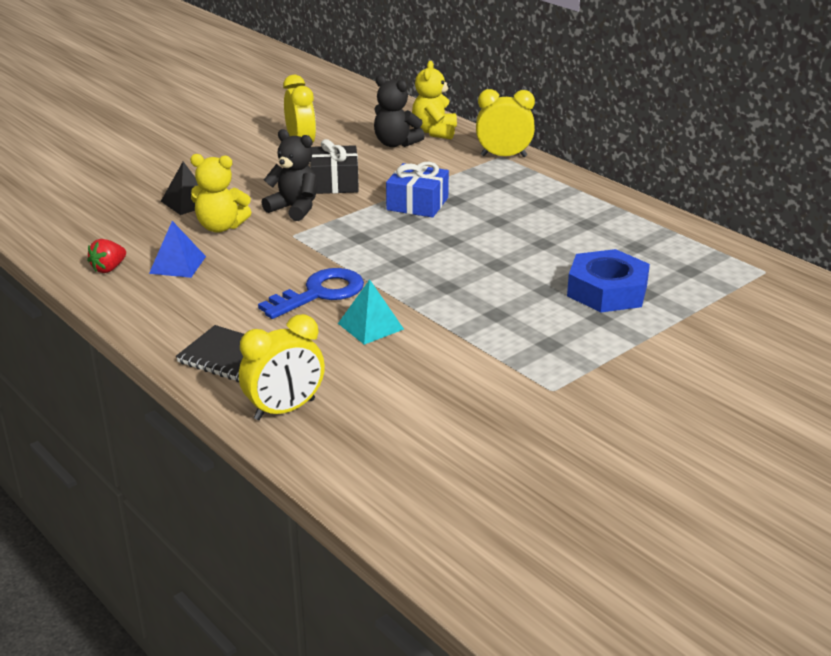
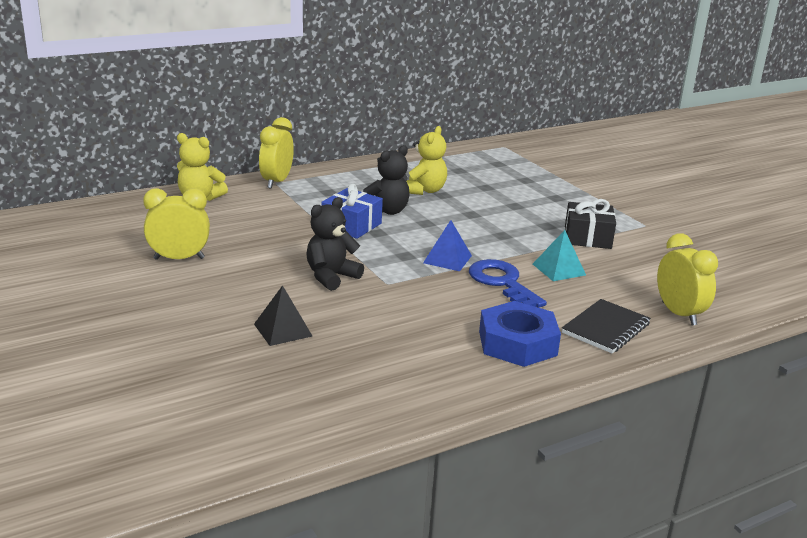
camera: 80 degrees left, 5 degrees down
red strawberry [87,239,126,273] -> none
blue pyramid [149,221,206,278] -> blue pyramid moved to [423,220,472,271]
yellow teddy bear [190,154,251,233] -> yellow teddy bear moved to [406,126,447,195]
black gift [310,139,359,194] -> black gift moved to [565,199,616,249]
black teddy bear [374,75,425,147] -> black teddy bear moved to [363,145,410,215]
blue nut [567,249,650,312] -> blue nut moved to [479,301,561,367]

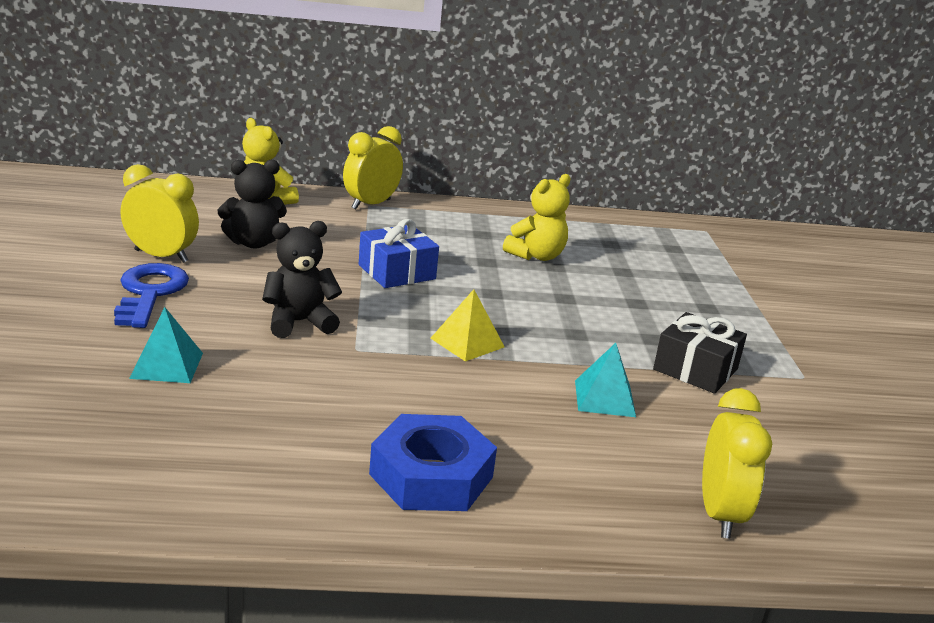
camera: 25 degrees right, 0 degrees up
black pyramid [254,285,312,346] -> turquoise pyramid [129,307,203,383]
black teddy bear [363,145,410,215] -> black teddy bear moved to [218,159,287,248]
blue pyramid [423,220,472,271] -> yellow pyramid [430,289,505,362]
blue key [469,259,547,308] -> blue key moved to [114,263,189,328]
black notebook [562,299,651,354] -> none

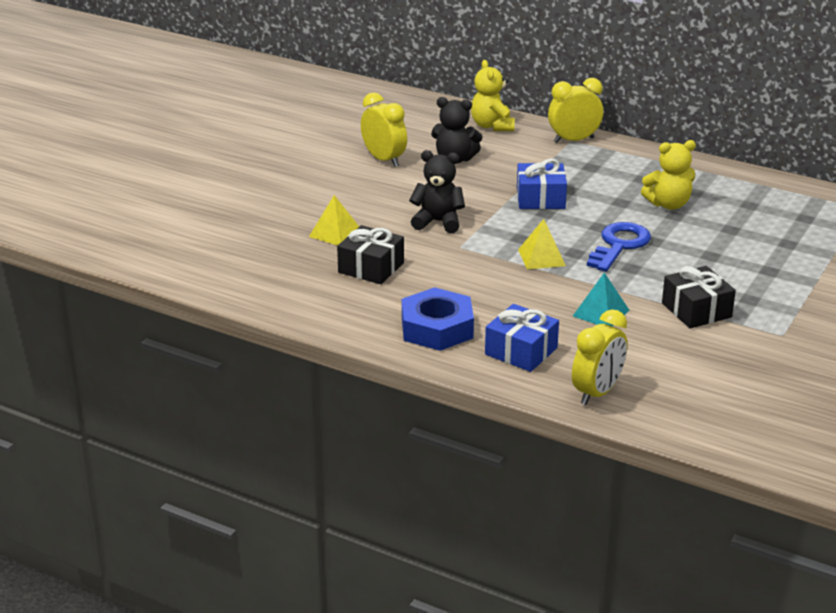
camera: 35 degrees right, 5 degrees up
blue key [114,263,189,328] -> blue key moved to [587,222,651,272]
turquoise pyramid [129,307,203,383] -> yellow pyramid [309,195,359,246]
none -> black gift [337,225,404,284]
none -> blue gift [485,304,559,372]

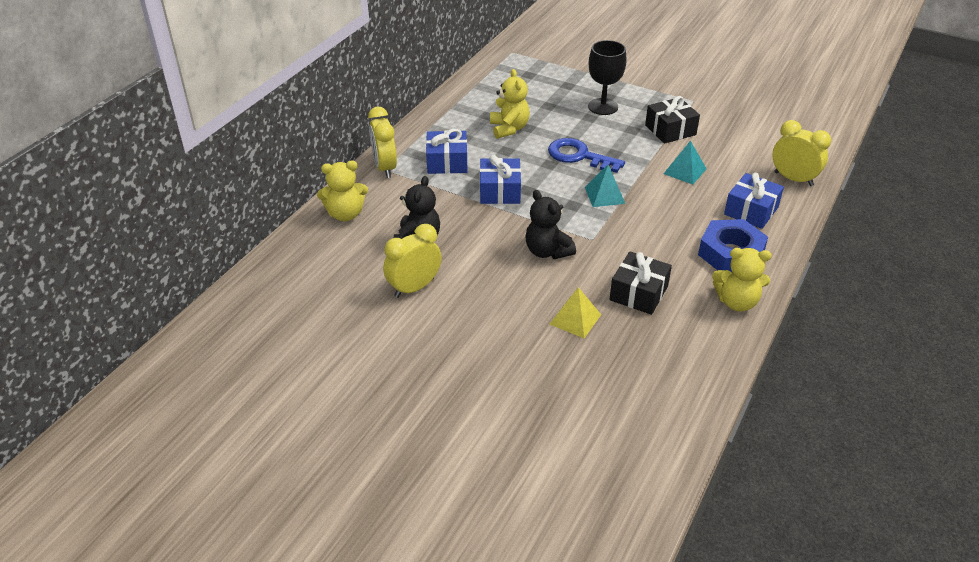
camera: 90 degrees left, 10 degrees up
black teddy bear [409,150,465,233] -> black teddy bear turned 45 degrees counterclockwise [525,190,576,259]
yellow pyramid [518,219,566,269] -> turquoise pyramid [585,165,626,207]
none -> blue gift [426,129,468,174]
none -> black goblet [588,40,626,115]
none -> yellow teddy bear [712,248,772,311]

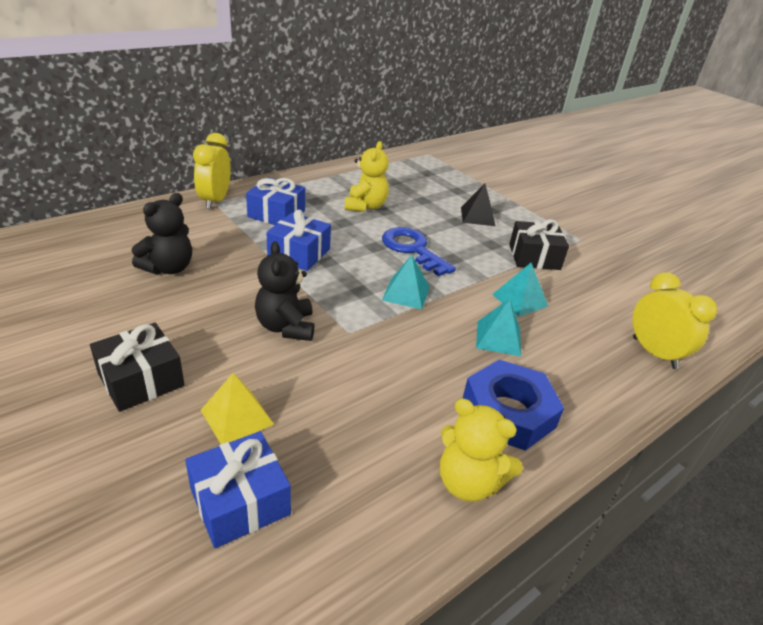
camera: 20 degrees right, 5 degrees down
yellow teddy bear [317,161,368,221] -> none
yellow clock [383,224,442,298] -> none
black goblet [588,40,626,115] -> black pyramid [461,183,495,226]
black gift [609,252,672,315] -> black gift moved to [90,323,185,412]
blue gift [724,173,784,229] -> blue gift moved to [185,431,291,548]
none -> turquoise pyramid [476,299,521,356]

